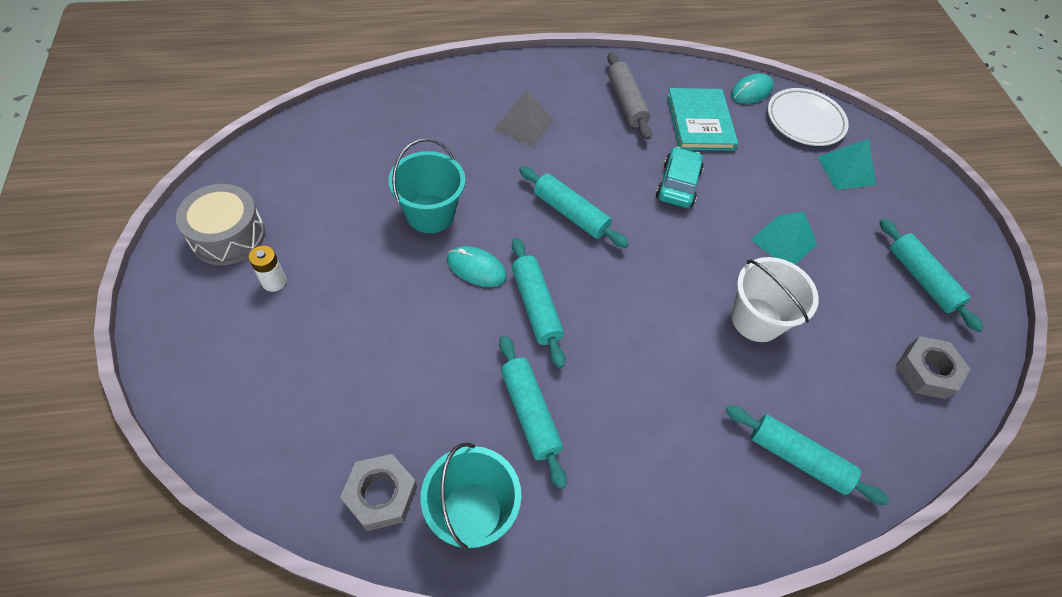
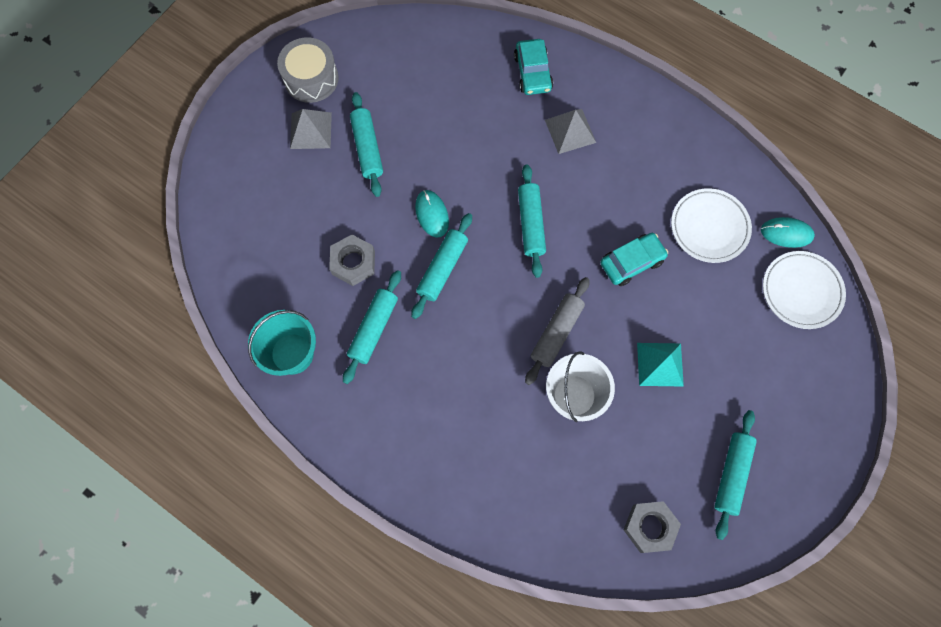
camera: 50 degrees right, 15 degrees up
white battery [248,246,286,292] -> grey pyramid [290,109,332,149]
grey nut [340,454,417,531] -> grey nut moved to [329,235,375,286]
turquoise bucket [388,138,465,233] -> none
grey rolling pin [607,52,652,140] -> grey rolling pin moved to [525,277,590,385]
turquoise book [667,88,738,151] -> white plate [671,188,752,263]
turquoise rolling pin [726,405,889,505] -> turquoise rolling pin moved to [350,92,383,197]
turquoise pyramid [818,139,876,190] -> none
none -> turquoise car [514,39,553,95]

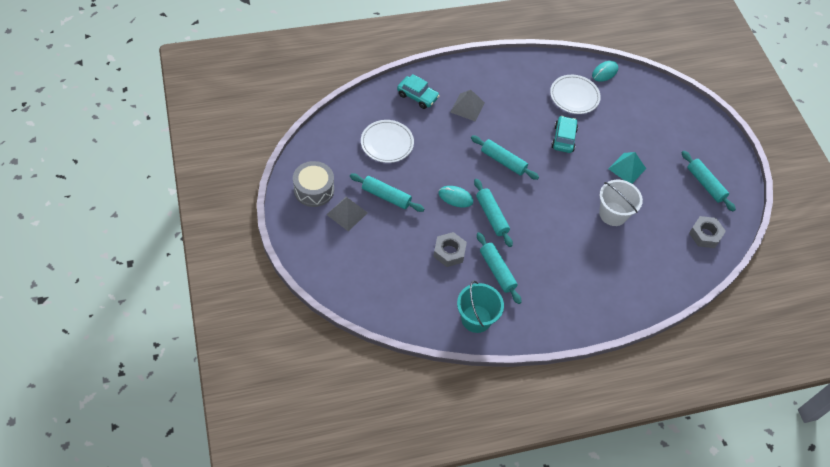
camera: 55 degrees left, 15 degrees down
grey rolling pin [525,277,590,385] -> none
white plate [763,251,846,329] -> white plate moved to [361,120,414,163]

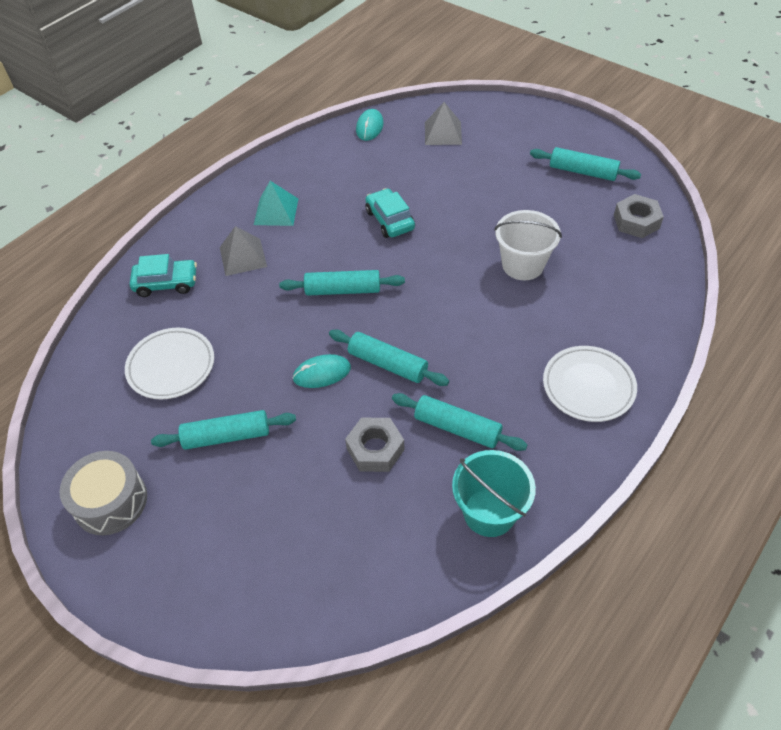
camera: 30 degrees left, 5 degrees down
grey pyramid [326,197,368,231] -> grey pyramid moved to [425,102,462,145]
white plate [550,75,601,114] -> white plate moved to [543,346,637,422]
turquoise pyramid [608,152,646,183] -> turquoise pyramid moved to [254,181,298,226]

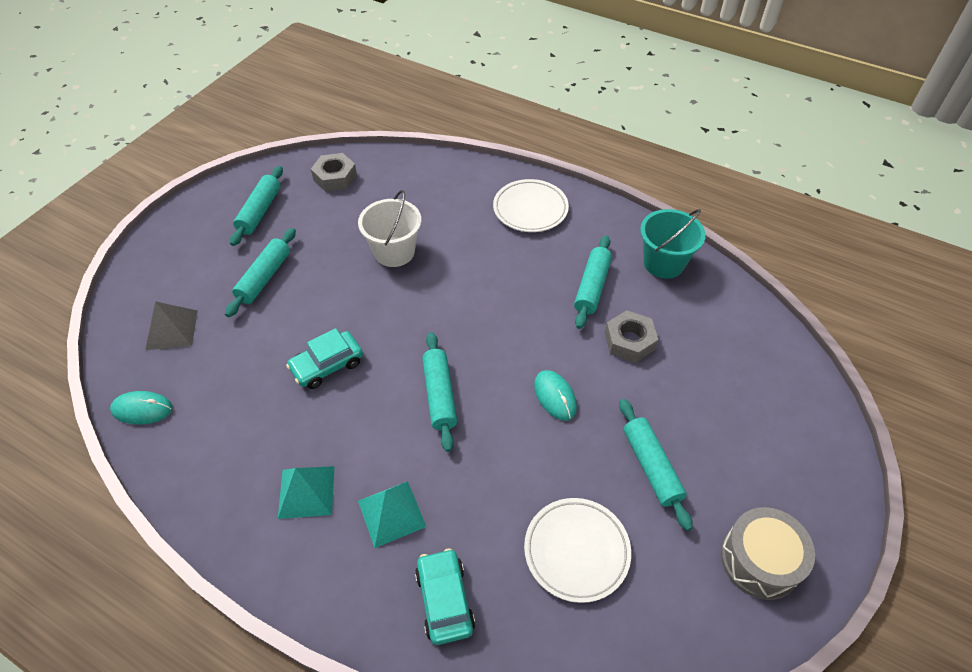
camera: 100 degrees left, 0 degrees up
grey pyramid [220,226,267,276] -> turquoise pyramid [358,481,426,548]
turquoise rolling pin [329,330,449,386] -> turquoise rolling pin moved to [225,228,296,317]

